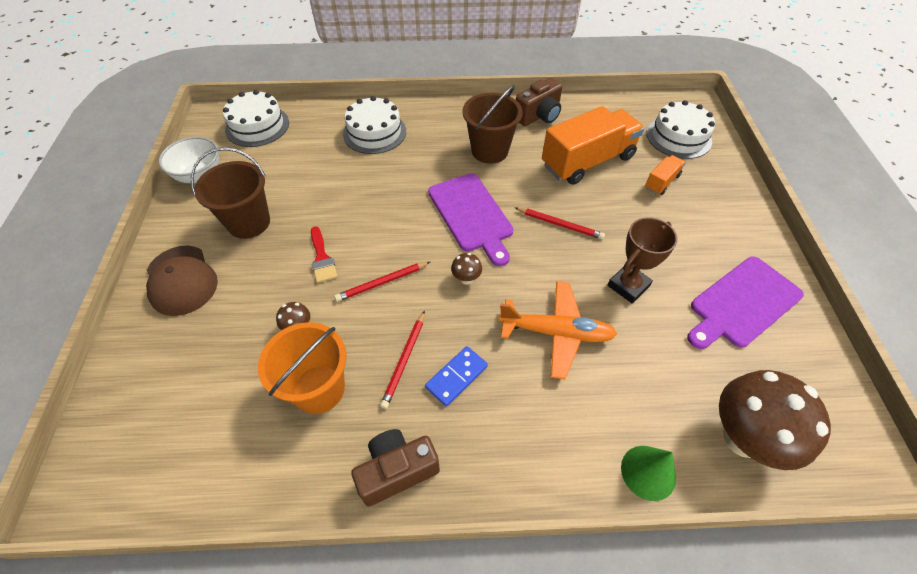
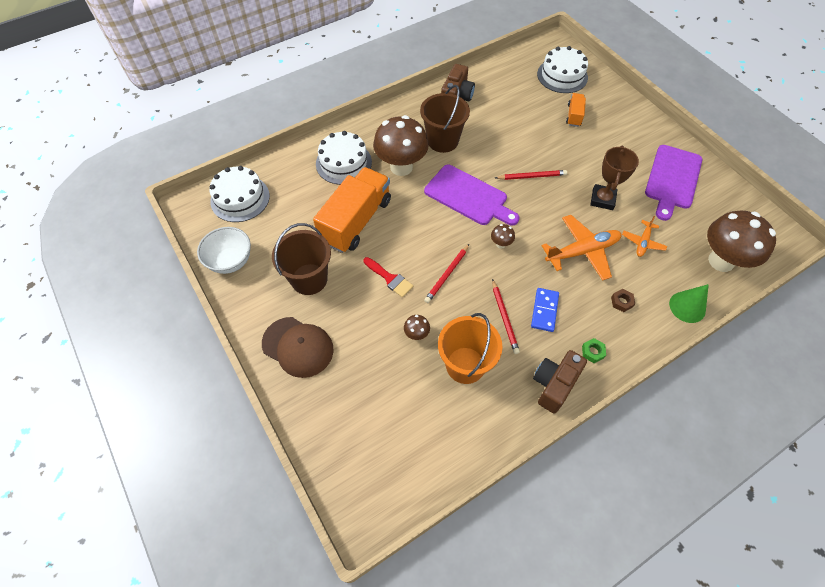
camera: 30 degrees left, 5 degrees up
orange truck [542,106,644,185] -> orange truck moved to [313,167,391,253]
none -> brown mushroom [373,115,429,176]
none -> green nut [582,338,606,363]
none -> brown nut [611,289,635,312]
none -> orange plane [622,216,667,257]

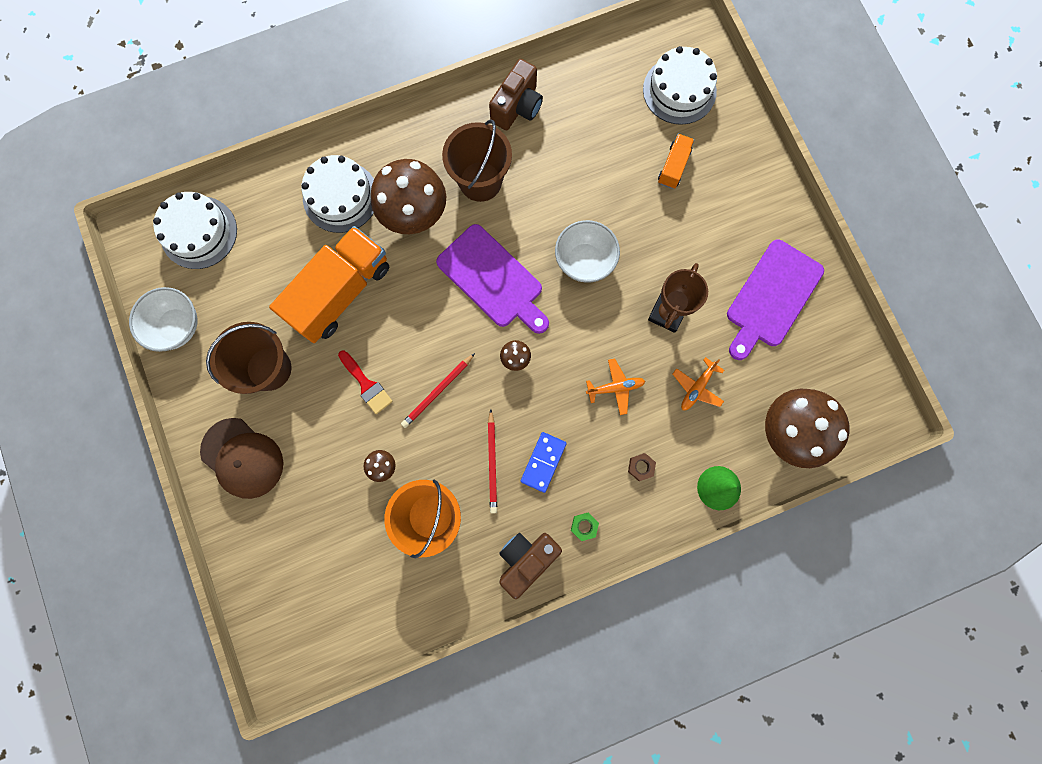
camera: 10 degrees right, 20 degrees up
red pencil [495,170,567,180] -> white bowl [555,220,620,282]
orange plane [541,215,621,281] -> orange plane [586,359,645,415], size x0.55

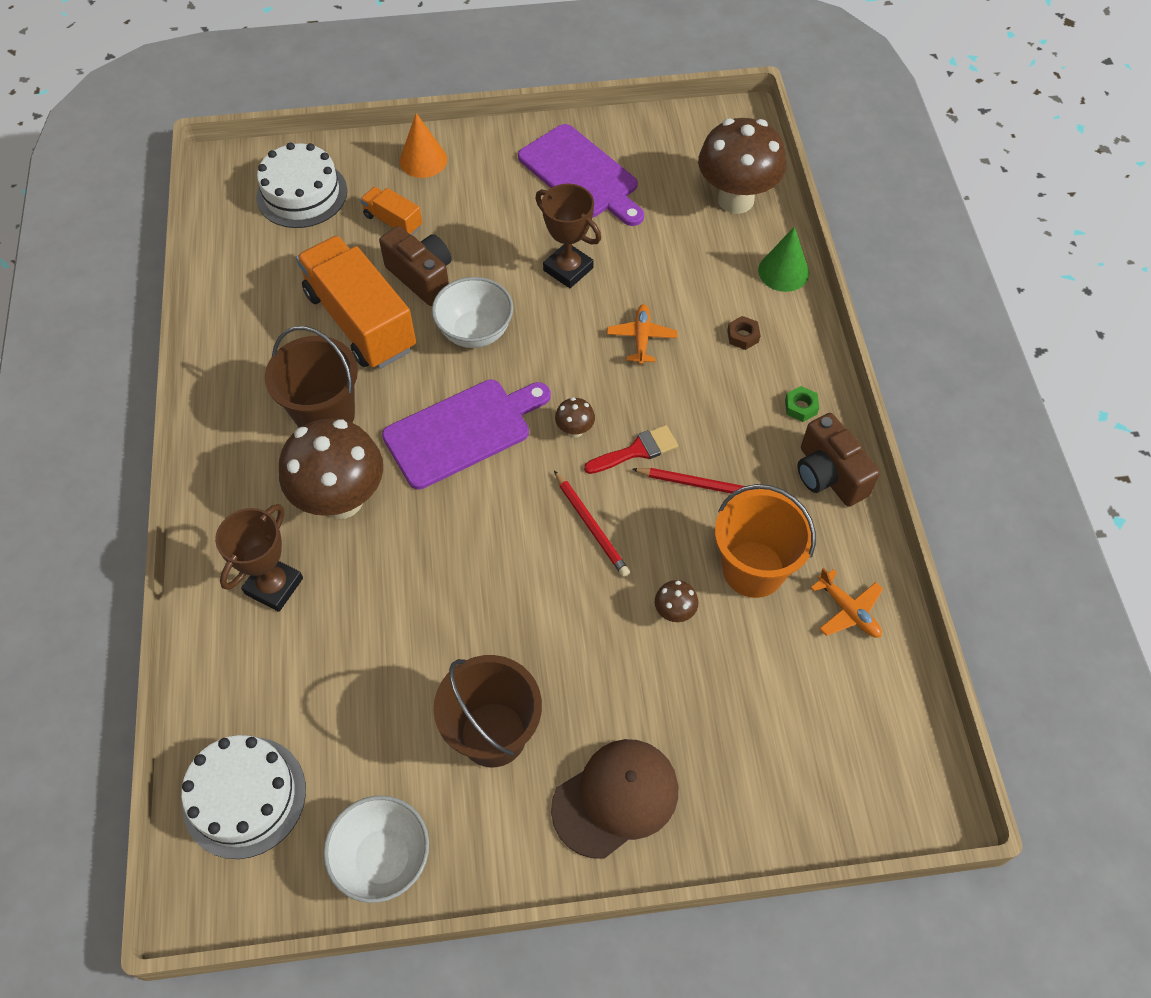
camera: 75 degrees left, 20 degrees down
orange truck [269,226,389,343] -> orange truck moved to [296,235,416,369]
white cake [301,155,374,233] -> brown trophy [215,504,303,612]
red brush [338,350,393,414] -> red brush moved to [584,425,678,474]
brown camera [489,59,543,130] -> brown camera moved to [379,226,451,306]
blue domino [521,432,567,493] -> none
orange plane [673,357,724,410] -> orange plane moved to [811,568,883,638]
none -> orange cone [400,113,447,178]

